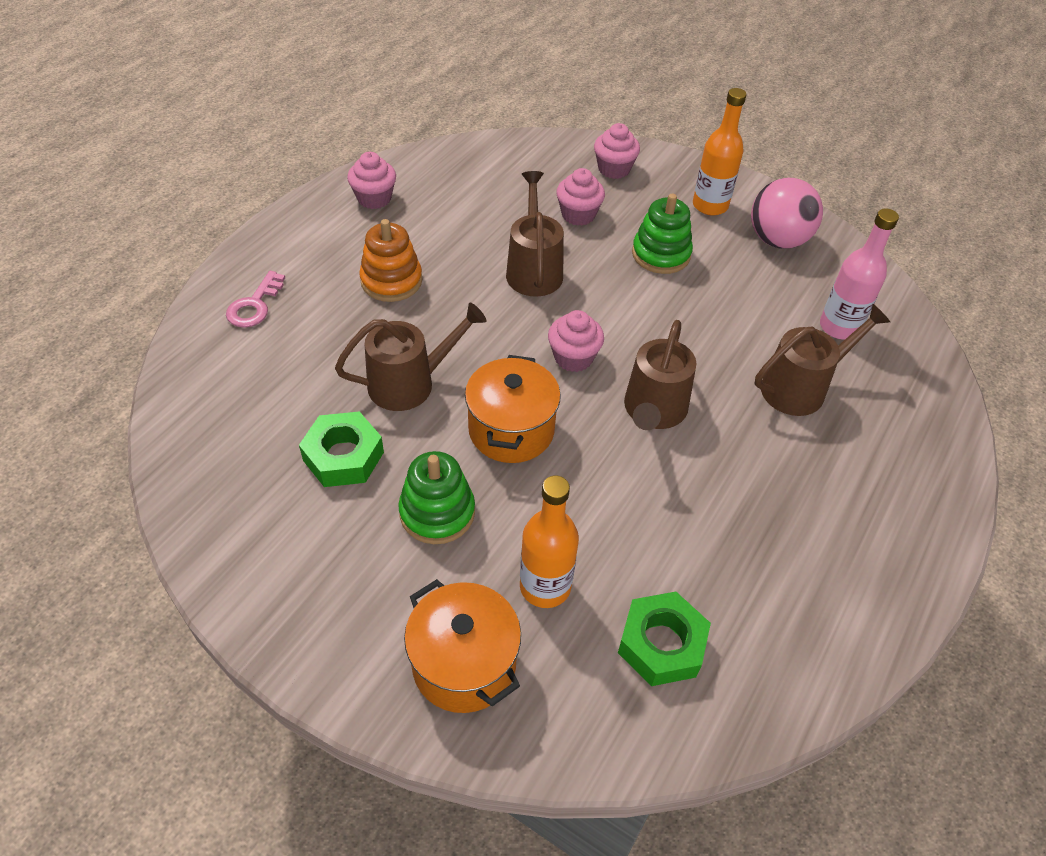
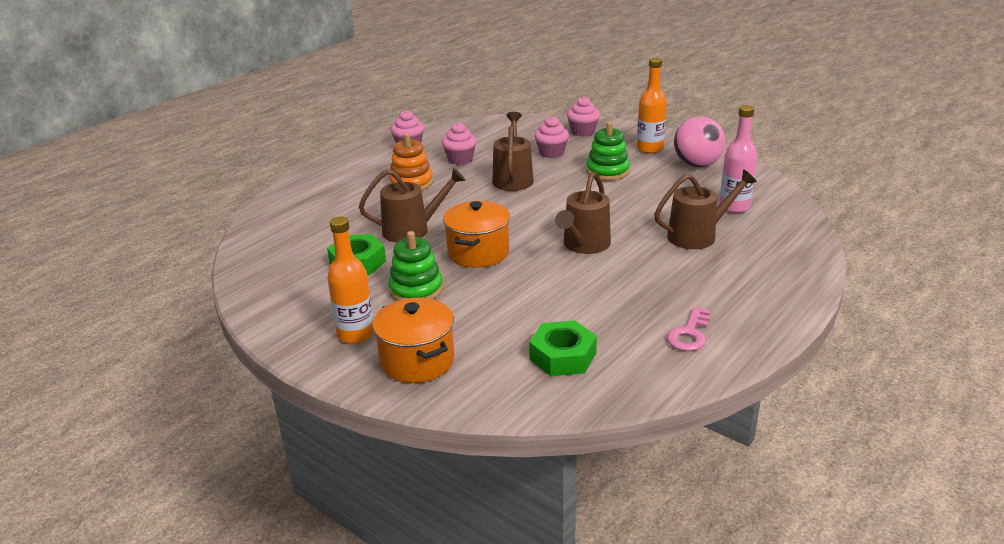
camera: 10 degrees right, 20 degrees down
pink key [226,271,285,328] -> pink key moved to [667,306,711,351]
orange bottle [520,475,579,608] -> orange bottle moved to [327,216,374,344]
pink cupcake [548,310,604,372] -> pink cupcake moved to [442,123,477,165]

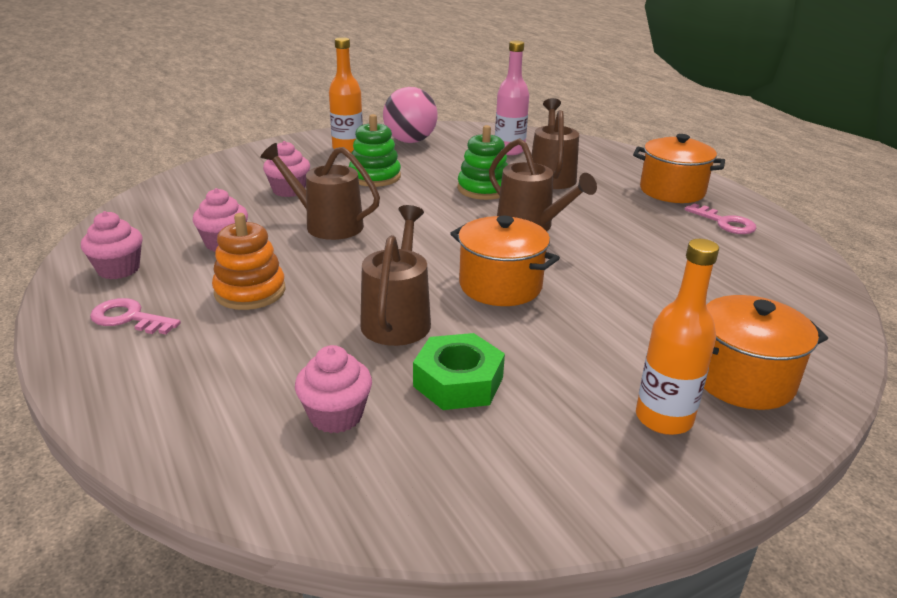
camera: 70 degrees left, 0 degrees up
green stacking toy [388,231,443,301] -> green stacking toy moved to [457,125,508,200]
green nut [529,320,597,376] -> none
pink cupcake [567,96,600,136] -> pink cupcake moved to [295,345,372,433]
none -> pink key [90,298,181,334]
none -> orange pot [633,134,725,203]

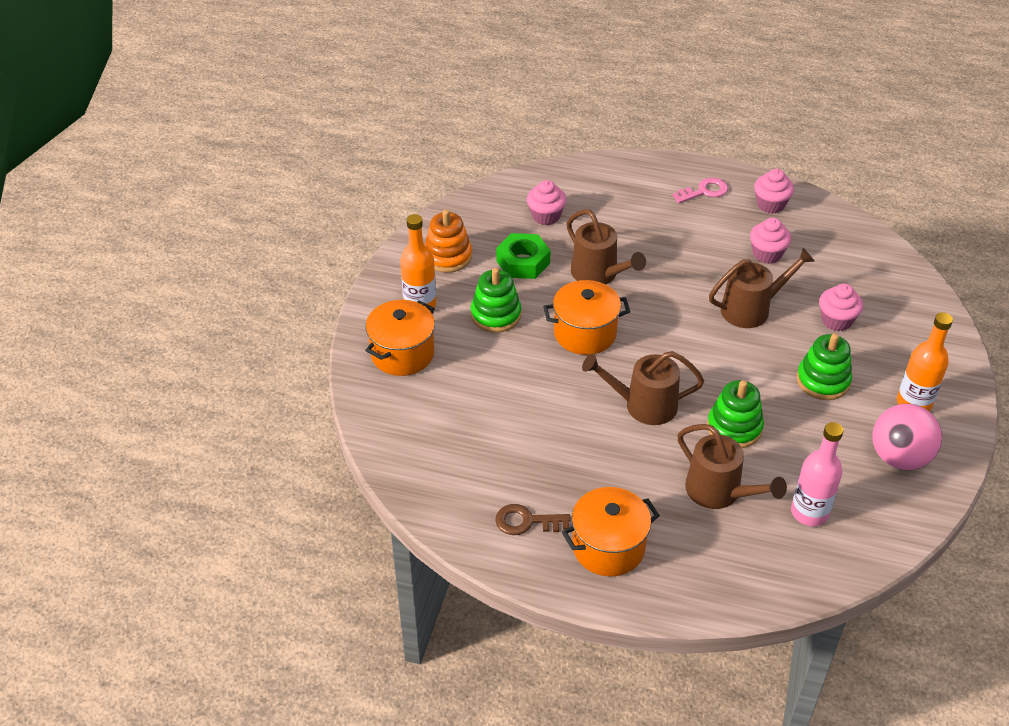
camera: 135 degrees right, 15 degrees up
orange stacking toy [212,213,286,310] -> orange stacking toy moved to [425,210,472,273]
pink key [685,203,757,234] -> brown key [495,504,571,535]
none -> green stacking toy [471,268,521,333]

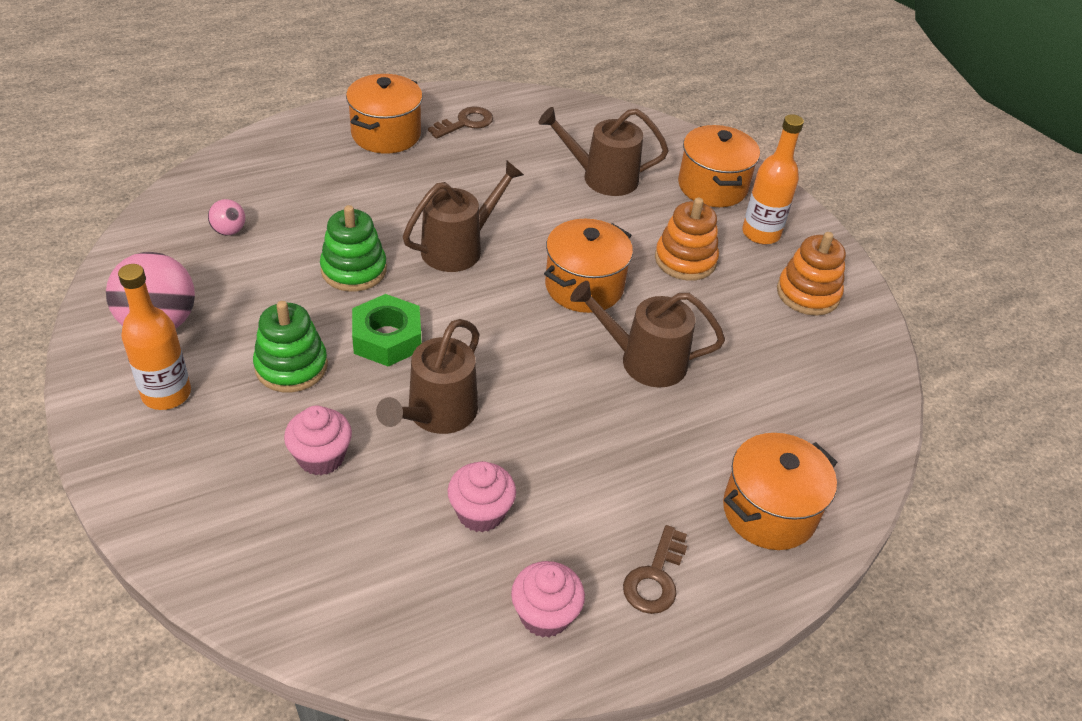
camera: 135 degrees right, 0 degrees up
green stacking toy [471,268,521,333] -> orange stacking toy [655,198,719,281]
green nut [496,233,551,279] -> green nut moved to [352,294,421,367]
pink cupcake [527,180,567,225] -> none
pink key [672,177,728,203] -> brown key [623,525,687,614]
brown watering can [678,424,787,509] -> brown watering can moved to [538,107,669,196]
pink bottle [791,422,843,526] -> pink ball [208,199,245,236]
none -> orange pot [723,433,838,550]

